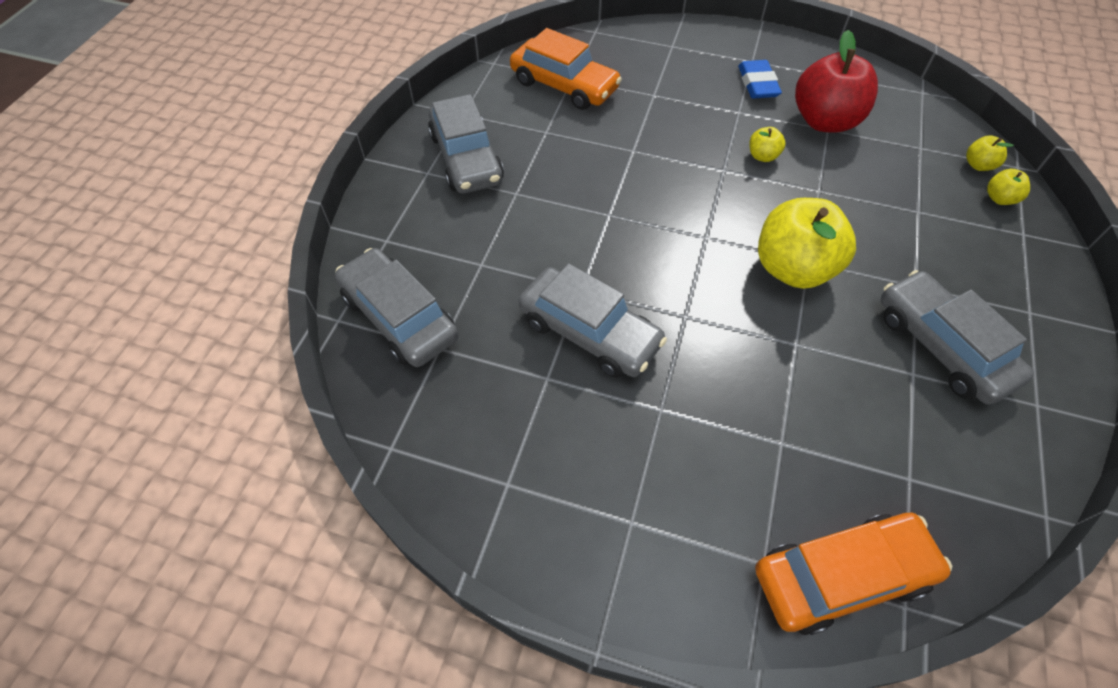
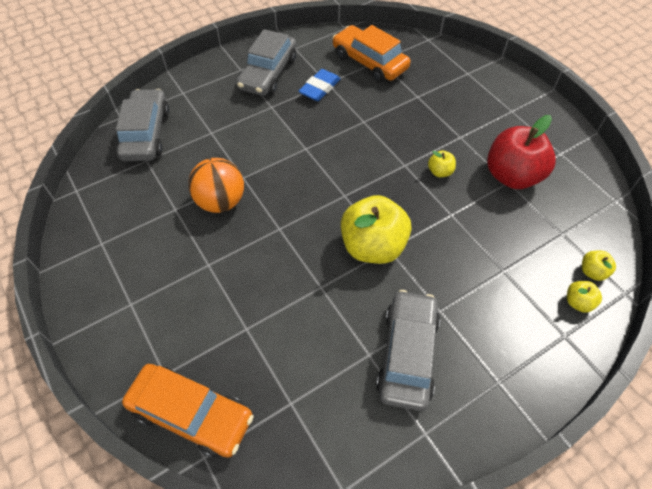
camera: 40 degrees right, 0 degrees up
orange car [510,28,622,110] -> orange car turned 150 degrees clockwise [332,25,411,82]
grey car [518,263,667,378] -> orange ball [188,158,244,213]
blue eraser [738,60,782,99] -> blue eraser moved to [299,69,341,101]

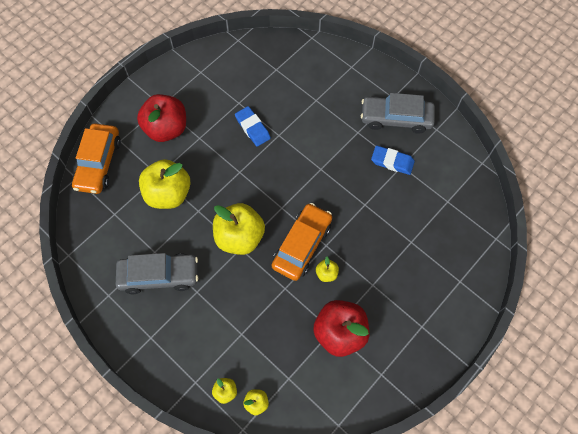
camera: 75 degrees right, 10 degrees up
grey car [116,89,169,161] -> none
orange ball [188,158,244,213] -> blue eraser [235,106,271,146]
orange car [332,25,411,82] -> orange car moved to [272,203,332,281]
none -> red apple [137,94,186,142]
none -> yellow apple [139,159,191,209]

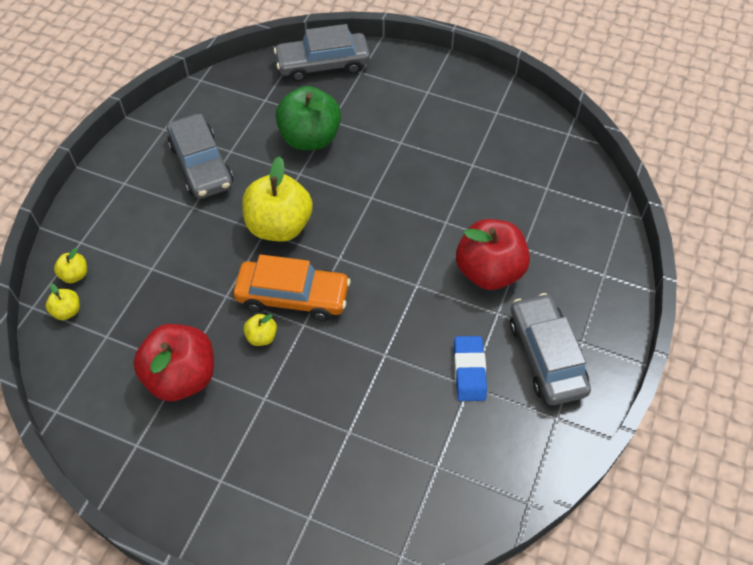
camera: 70 degrees right, 10 degrees down
orange car [72,124,121,194] -> grey car [274,24,370,82]
red apple [137,94,186,142] -> red apple moved to [456,219,530,290]
yellow apple [139,159,191,209] -> green apple [275,86,341,150]
blue eraser [235,106,271,146] -> none

